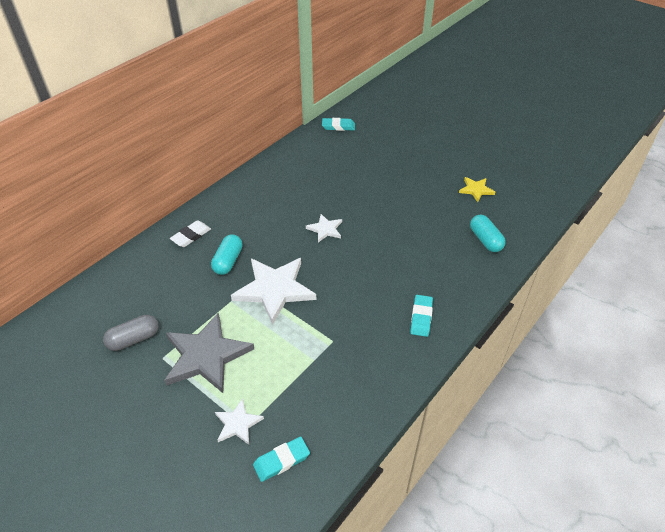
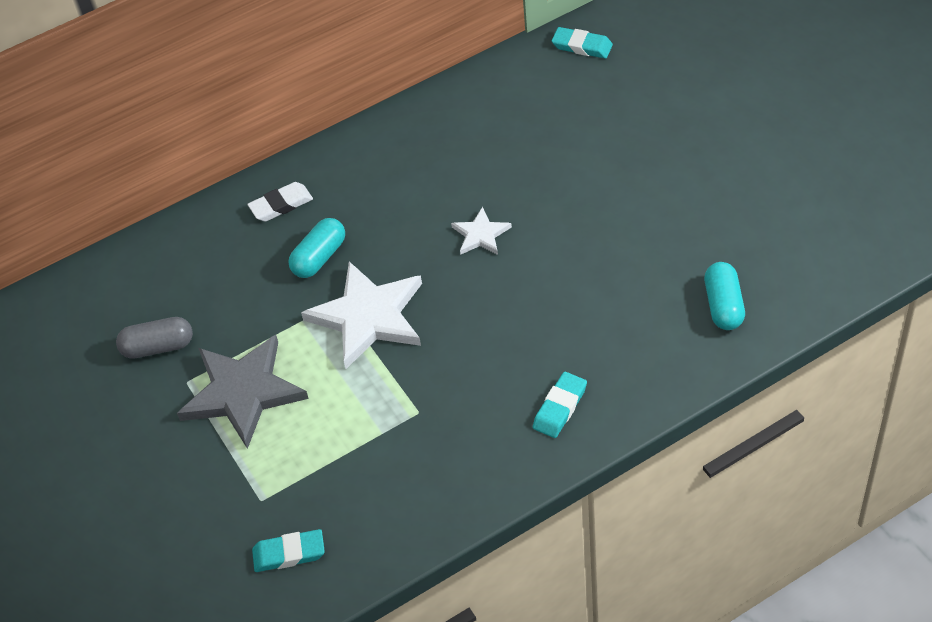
camera: 25 degrees right, 5 degrees up
white star [215,398,264,445] -> none
yellow star [459,177,495,202] -> none

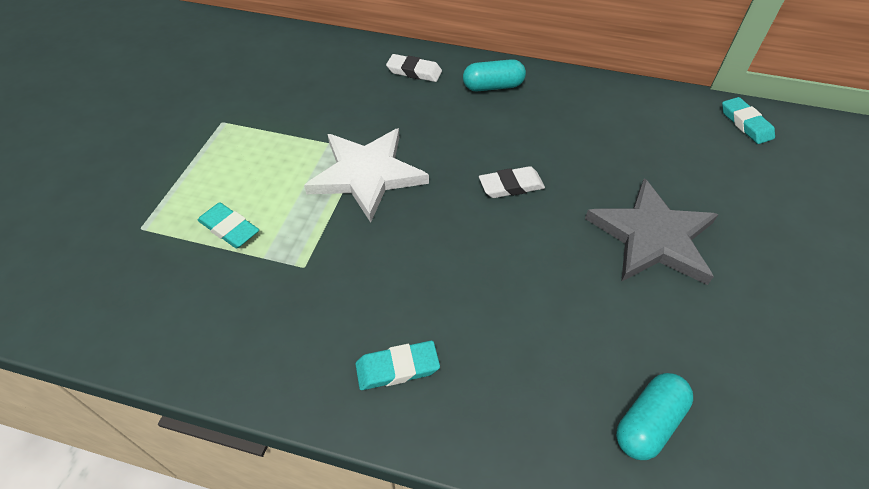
camera: 40 degrees right, 0 degrees up
grey capsule [116,317,193,359] -> none
grey star [177,335,309,449] -> grey star moved to [585,178,719,285]
turquoise eraser [252,529,325,572] -> turquoise eraser moved to [198,202,259,248]
turquoise capsule [288,218,345,278] -> turquoise capsule moved to [463,59,526,91]
white star [451,207,512,255] -> white eraser [479,166,545,198]

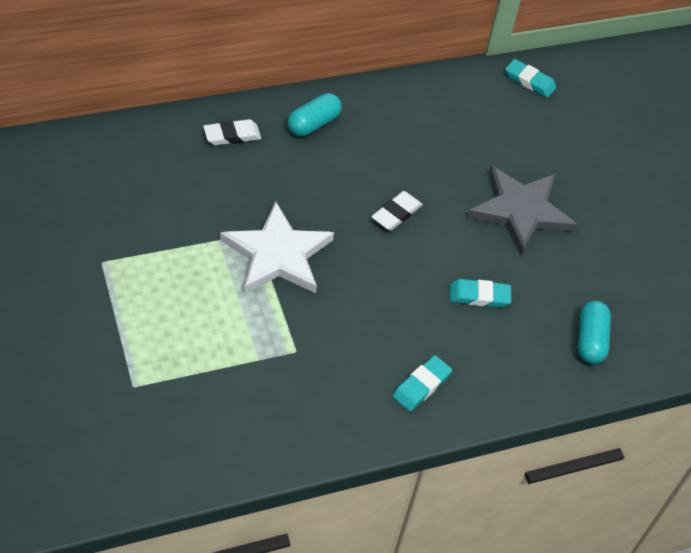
camera: 40 degrees left, 0 degrees up
turquoise eraser [198,202,259,248] -> turquoise eraser moved to [450,279,511,307]

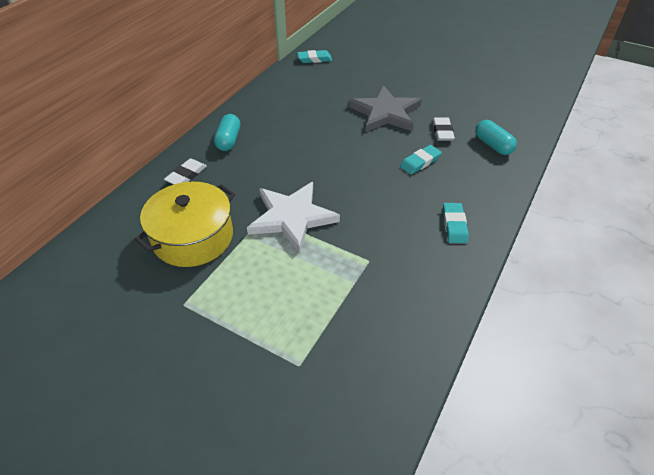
camera: 35 degrees left, 5 degrees down
white eraser [371,191,423,231] -> white eraser moved to [432,118,455,141]
none -> yellow pot [135,182,235,267]

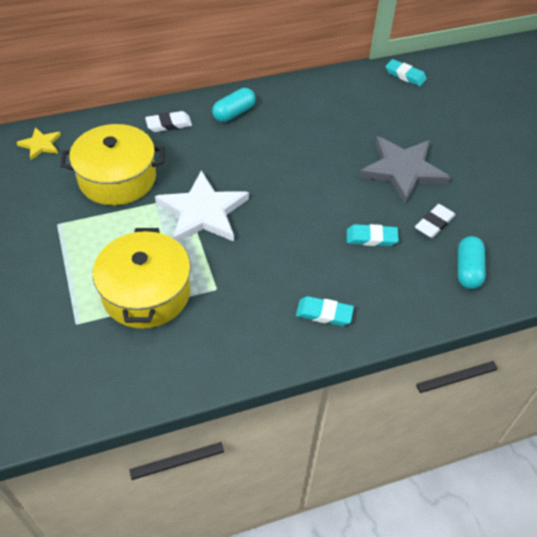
camera: 40 degrees right, 5 degrees up
turquoise eraser [443,203,469,243] -> turquoise eraser turned 60 degrees clockwise [296,296,354,326]
none -> yellow star [16,127,61,160]
none -> yellow pot [93,228,191,328]

